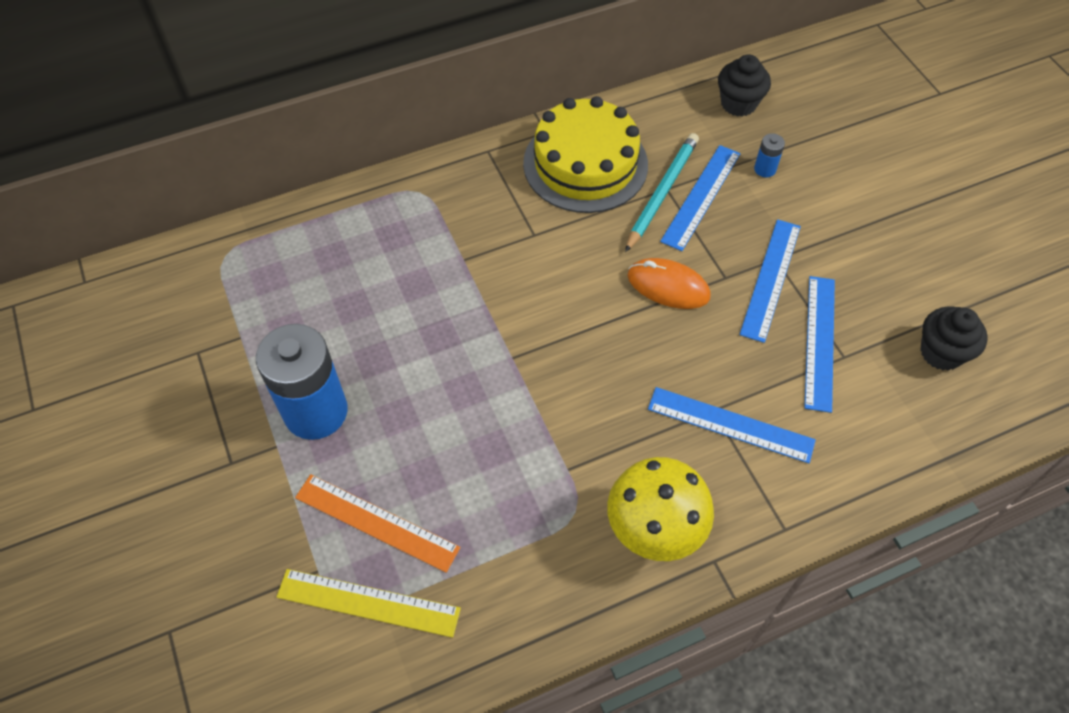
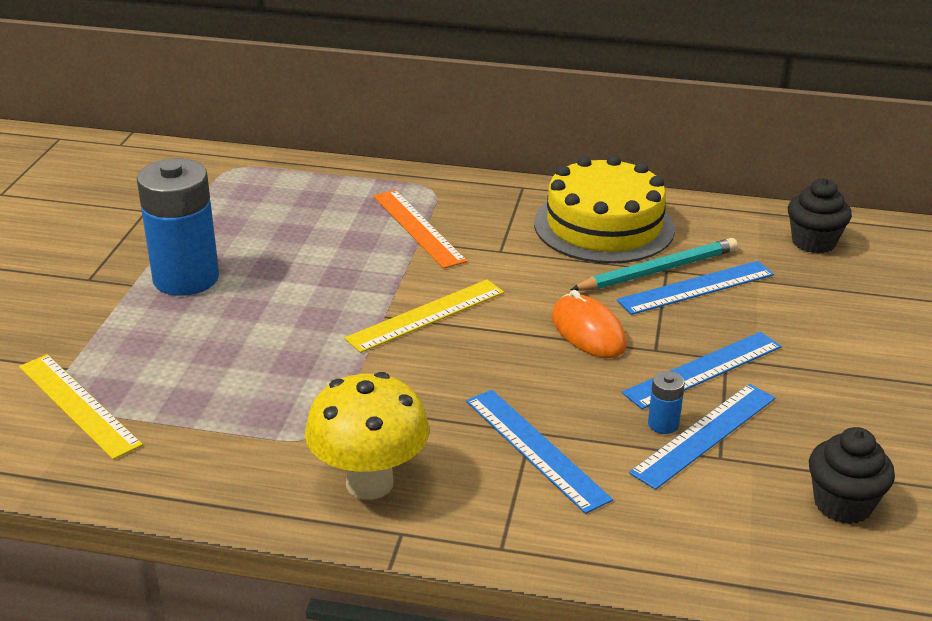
camera: 35 degrees right, 25 degrees down
orange ruler [295,474,461,573] -> orange ruler moved to [373,190,467,269]
blue battery [754,133,785,177] -> blue battery moved to [648,371,685,434]
none -> yellow ruler [344,280,504,353]

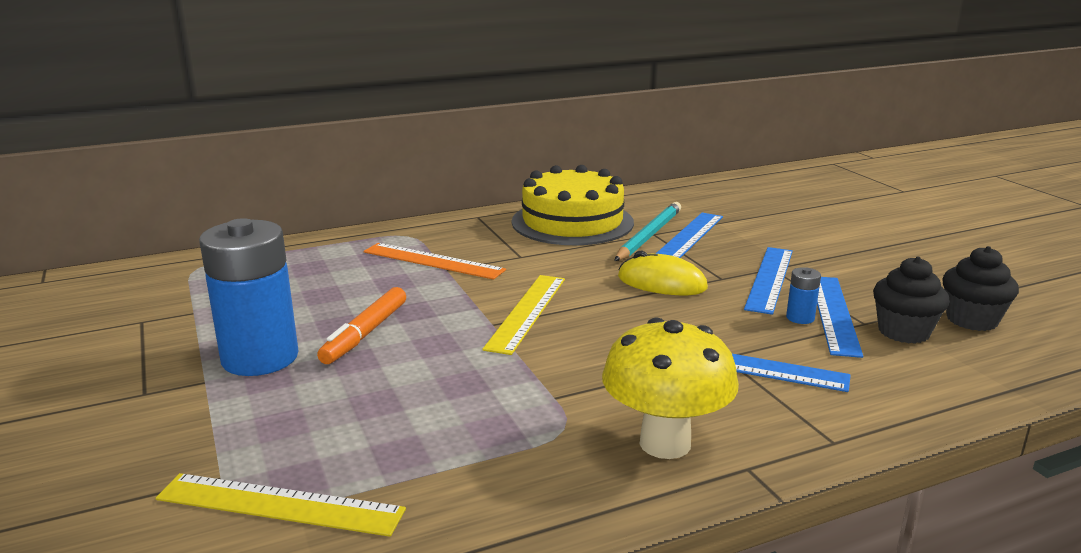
camera: 35 degrees left, 10 degrees down
orange mouse [552,290,626,358] -> yellow mouse [618,251,708,295]
black cupcake [788,178,852,254] -> black cupcake moved to [873,256,950,344]
none -> orange marker [317,287,406,364]

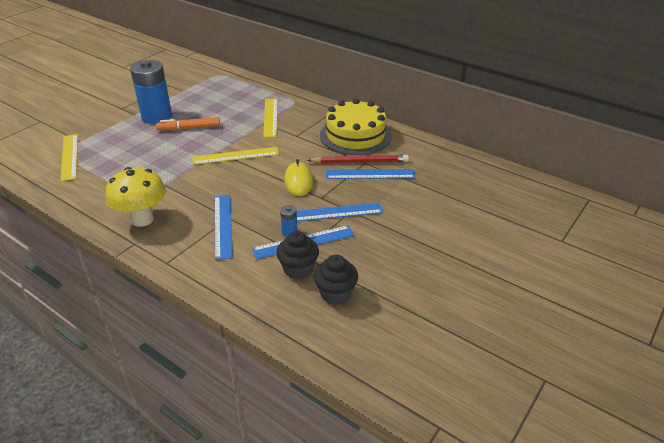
camera: 60 degrees right, 15 degrees up
orange ruler [364,243,506,280] -> yellow ruler [263,98,277,138]
turquoise pencil [614,202,681,261] -> red pencil [307,155,409,163]

